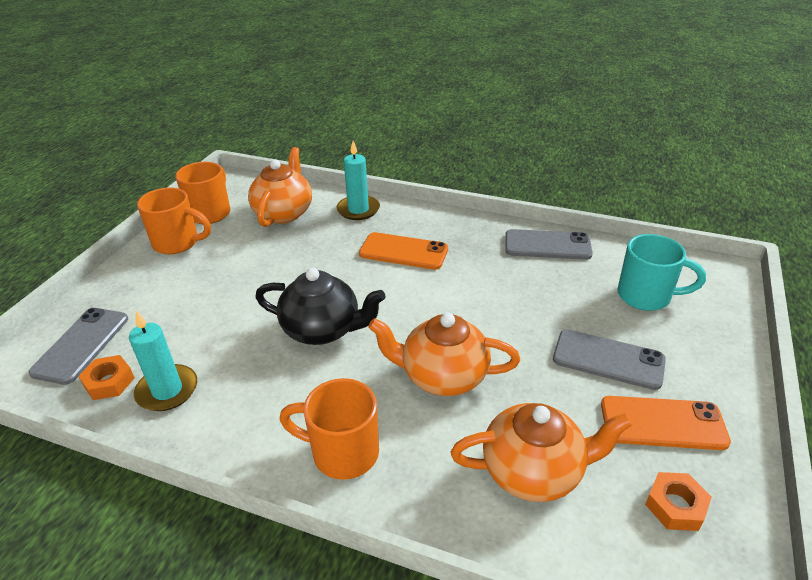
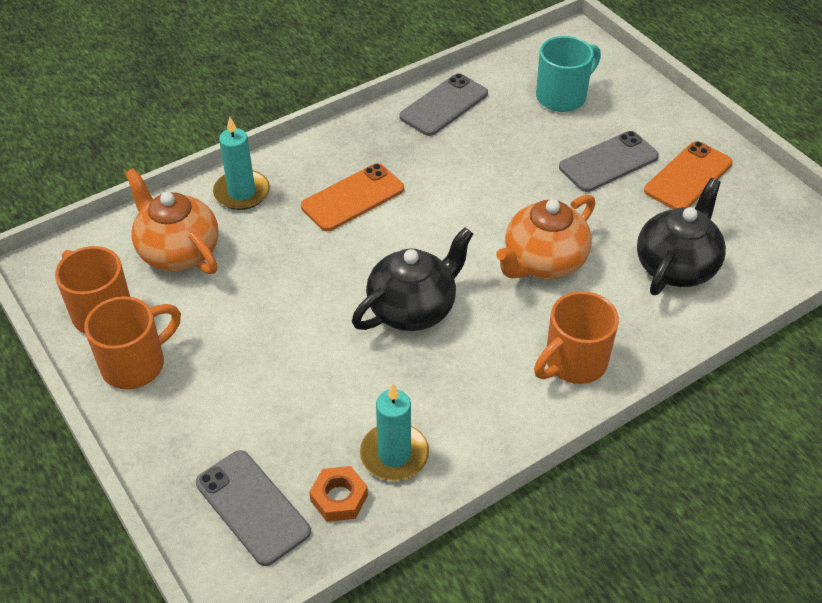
camera: 55 degrees left, 10 degrees up
orange teapot [451,403,632,502] -> black teapot [637,178,726,295]
orange nut [645,472,712,531] -> none

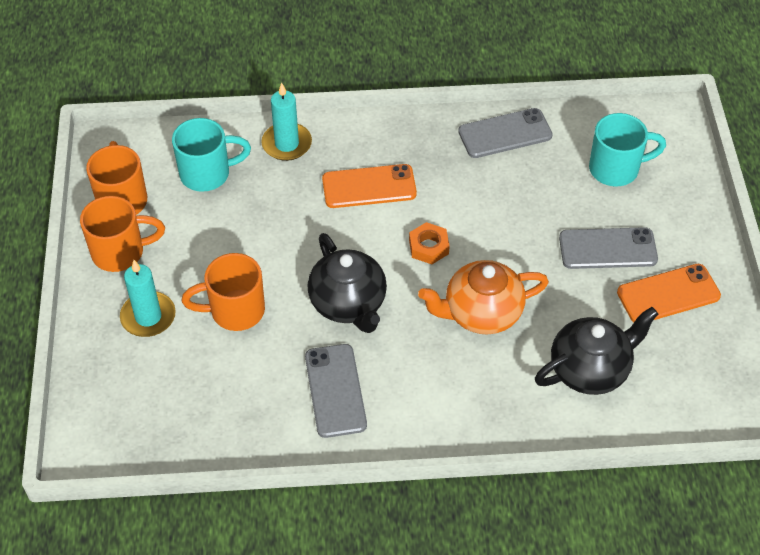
camera: 30 degrees right, 5 degrees up
orange teapot [125,168,219,274] -> turquoise mug [172,118,251,192]
grey phone [196,450,311,566] -> grey phone moved to [305,344,367,438]
orange nut [309,466,368,522] -> orange nut moved to [409,222,450,264]
black teapot [352,227,473,331] -> black teapot turned 75 degrees clockwise [308,233,387,333]
turquoise candle [360,384,429,481] -> turquoise candle moved to [120,260,176,337]
orange mug [534,291,619,384] -> orange mug moved to [182,253,265,331]

